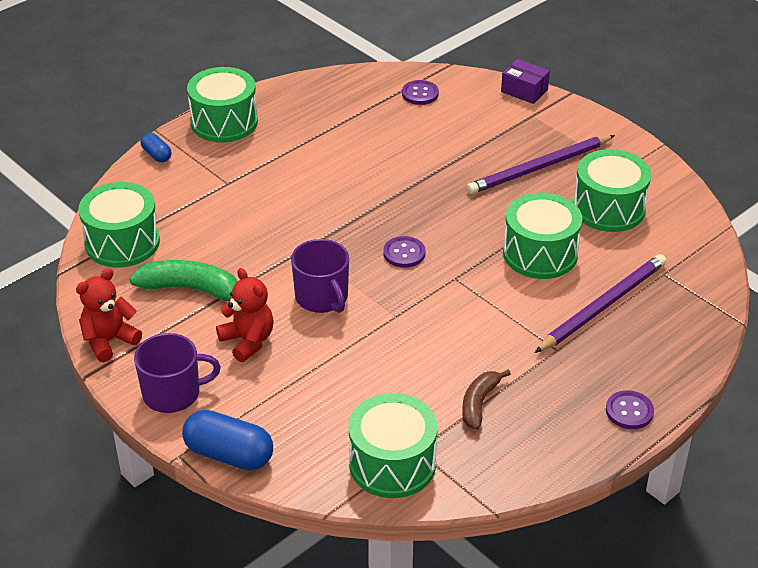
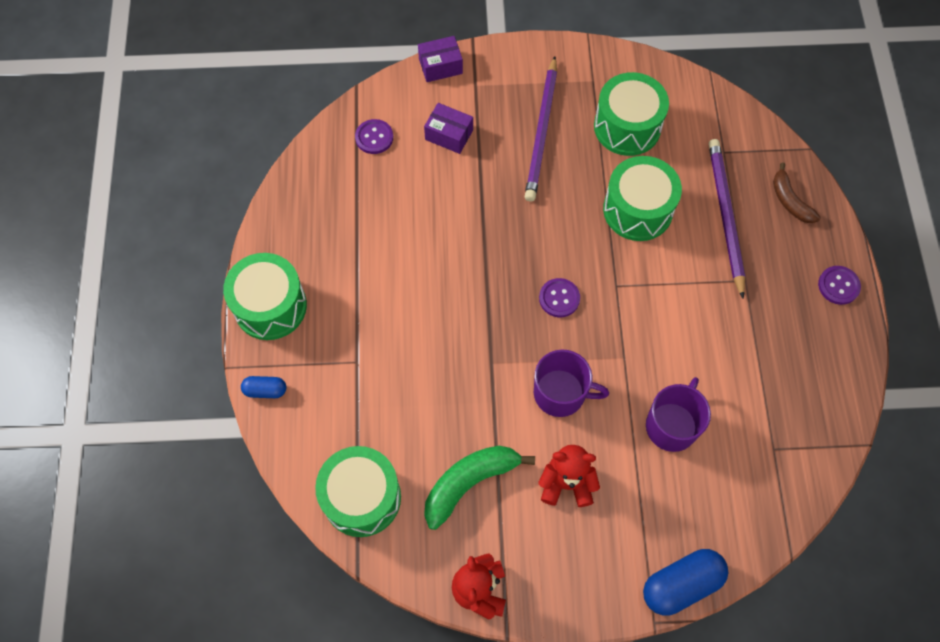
camera: 50 degrees left, 25 degrees up
purple mug [134,333,221,413] -> purple mug moved to [646,377,711,452]
green drum [349,393,438,498] -> none
brown banana [462,369,511,430] -> brown banana moved to [773,162,821,223]
none -> purple box [424,103,473,154]

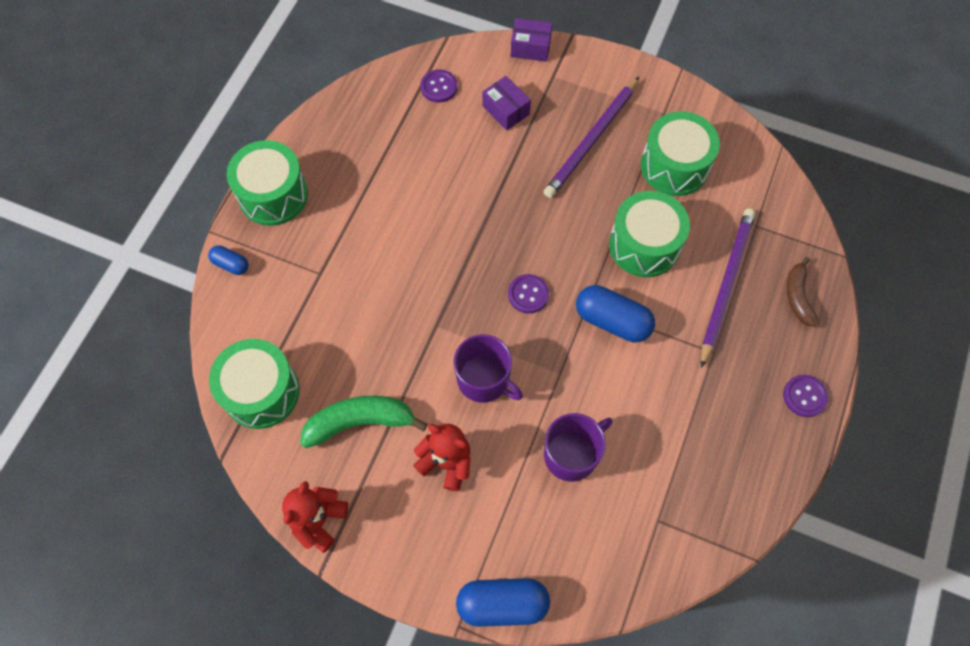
camera: 25 degrees right, 0 degrees up
none -> blue capsule [576,285,655,342]

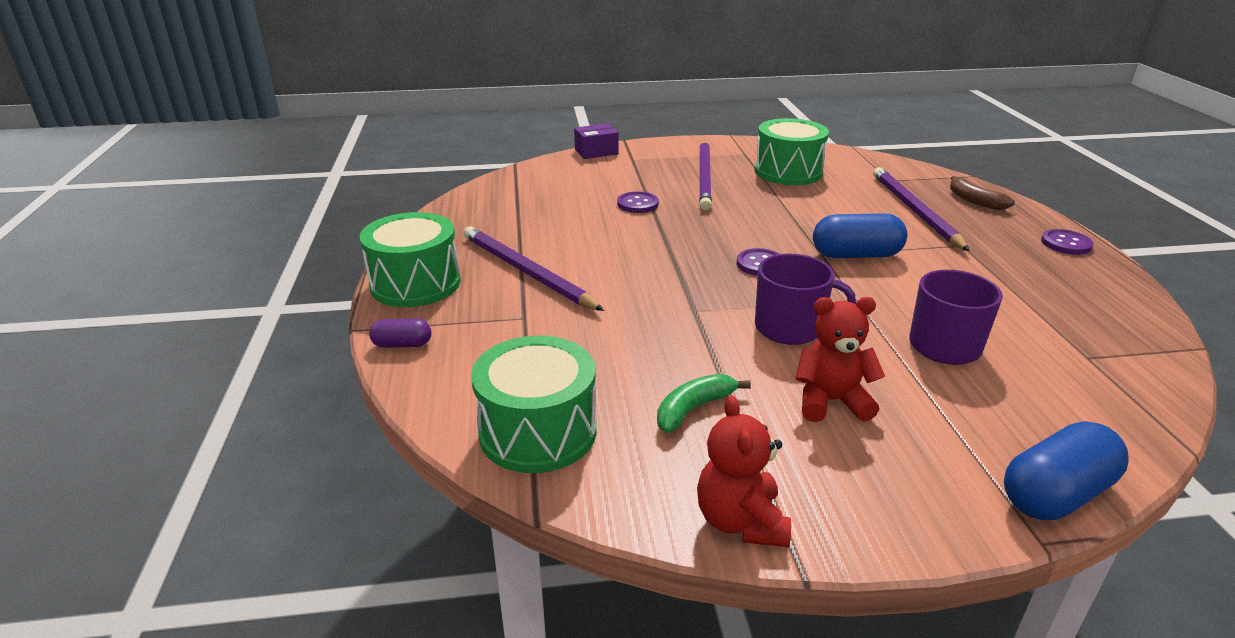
camera: 30 degrees left, 35 degrees down
blue capsule [208,245,249,275] -> purple capsule [369,318,431,348]
green banana [300,396,428,448] -> green banana [657,374,751,433], size x0.64
purple button [420,70,457,102] -> purple button moved to [617,191,659,213]
purple box [482,76,531,130] -> none
green drum [609,191,690,277] -> none
none -> purple pencil [463,226,604,311]

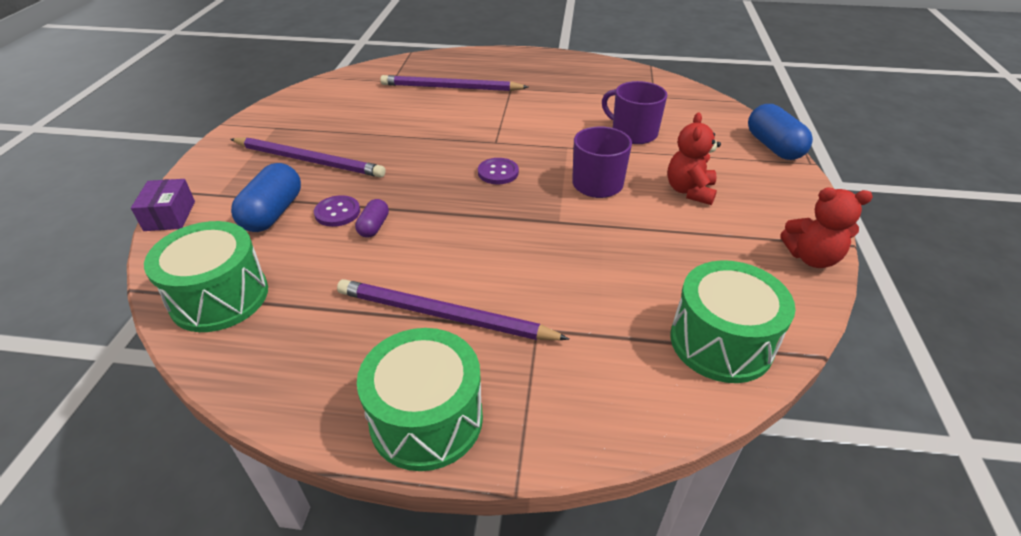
camera: 75 degrees left, 10 degrees up
purple capsule [369,318,431,348] -> purple capsule moved to [355,199,389,238]
purple pencil [463,226,604,311] -> purple pencil turned 45 degrees clockwise [337,279,570,340]
green banana [657,374,751,433] -> none
green drum [755,118,829,185] -> green drum moved to [144,221,268,332]
blue capsule [813,213,908,258] -> blue capsule moved to [231,163,301,232]
brown banana [950,176,1015,210] -> none
purple button [1041,229,1094,255] -> none

